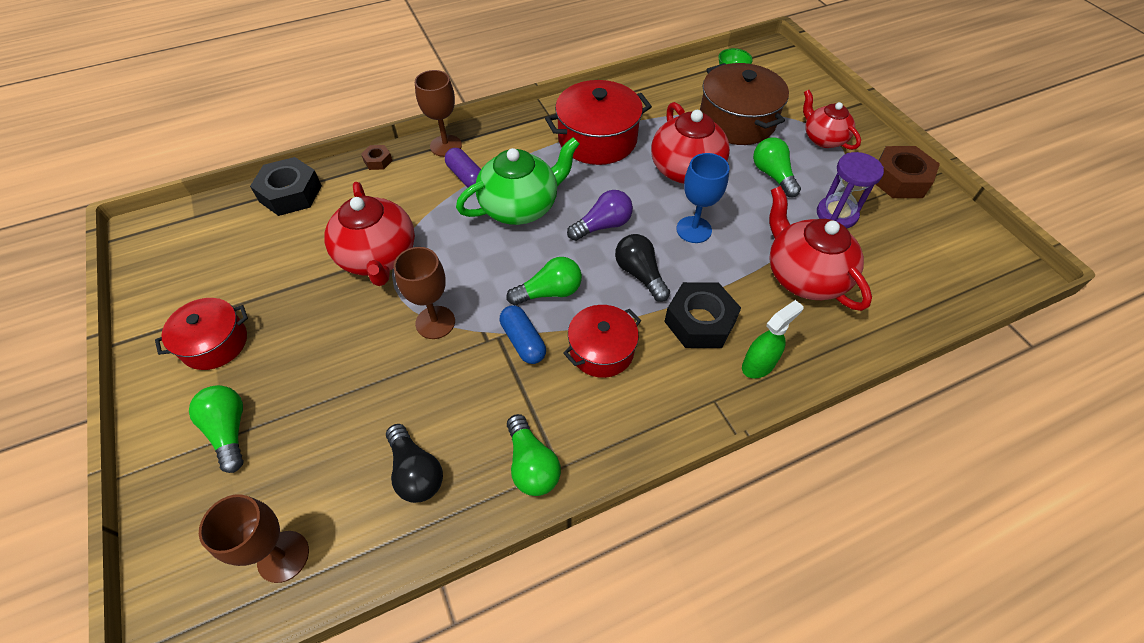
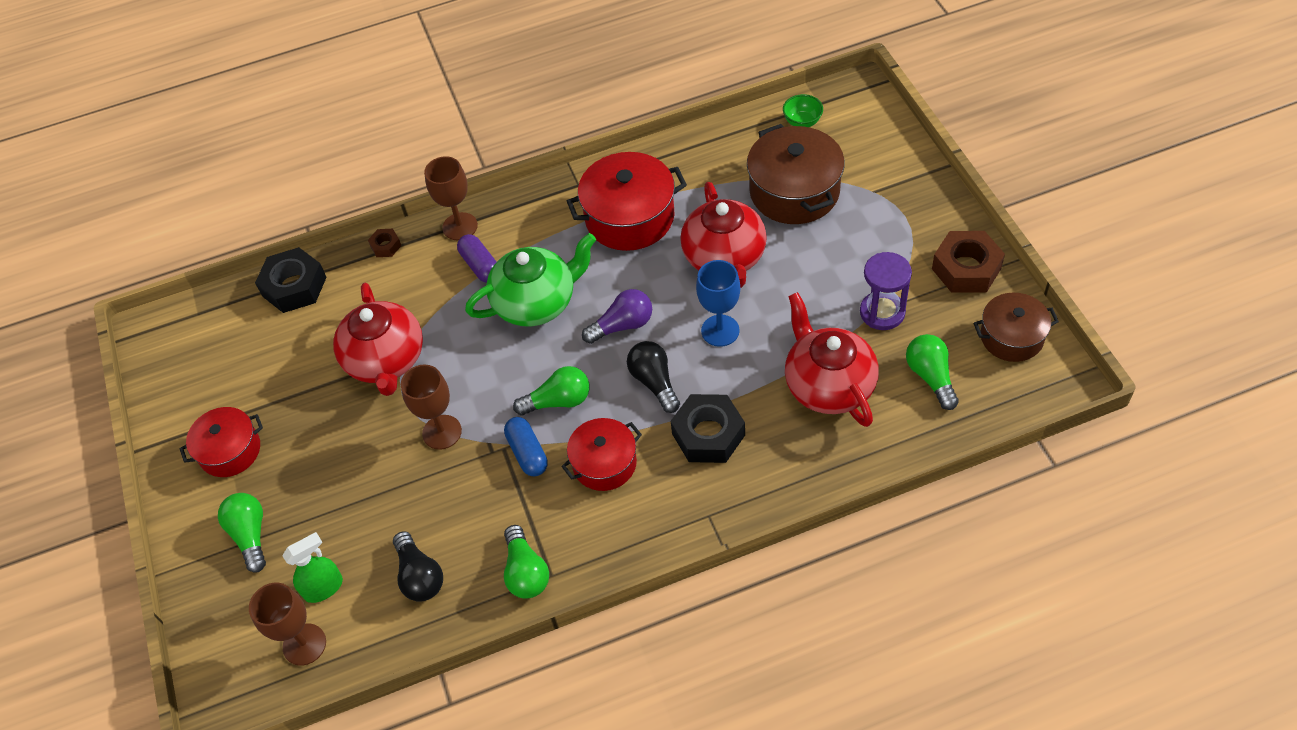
camera: 10 degrees right, 0 degrees up
green spray bottle [742,300,804,379] -> green spray bottle moved to [282,532,343,603]
green light bulb [753,137,801,197] -> green light bulb moved to [906,334,959,410]
red teapot [803,90,861,150] -> none
none -> brown pot [973,293,1059,362]

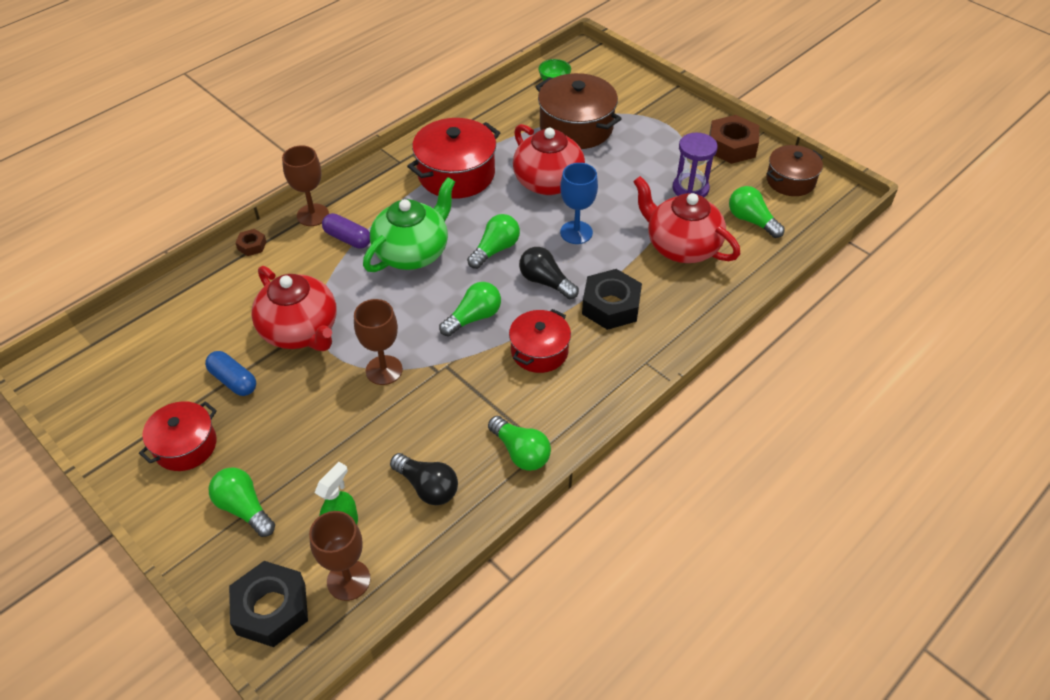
camera: 30 degrees left, 5 degrees down
black nut [255,247,326,313] -> black nut moved to [229,561,308,647]
blue capsule [504,417,548,476] -> blue capsule moved to [205,351,256,396]
purple light bulb [582,289,652,344] -> green light bulb [467,214,520,269]

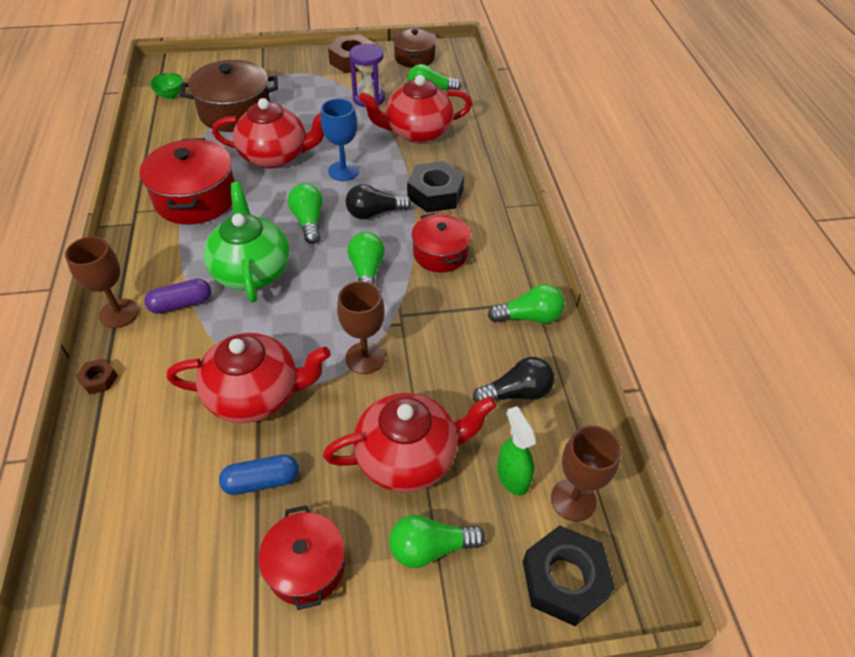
camera: 55 degrees left, 0 degrees up
none -> red teapot [323,392,497,493]

